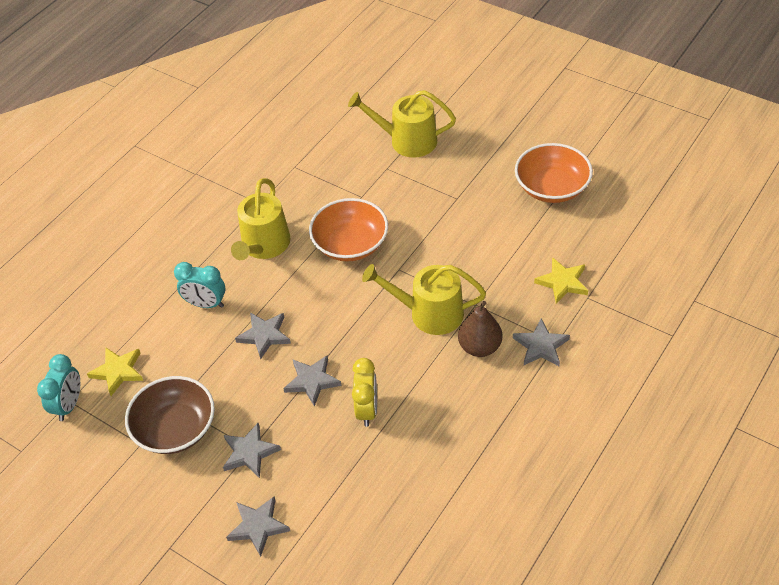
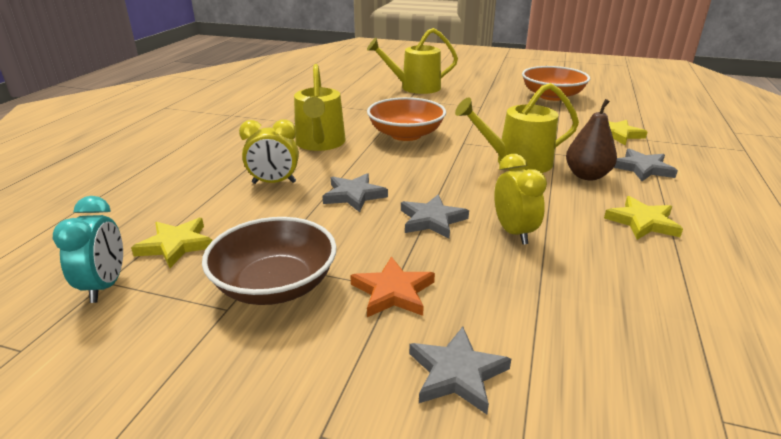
camera: 20 degrees left, 20 degrees down
turquoise clock [174,262,226,308] -> yellow clock [239,119,299,184]
grey star [223,423,281,478] -> orange star [350,256,435,317]
none -> yellow star [604,196,683,240]

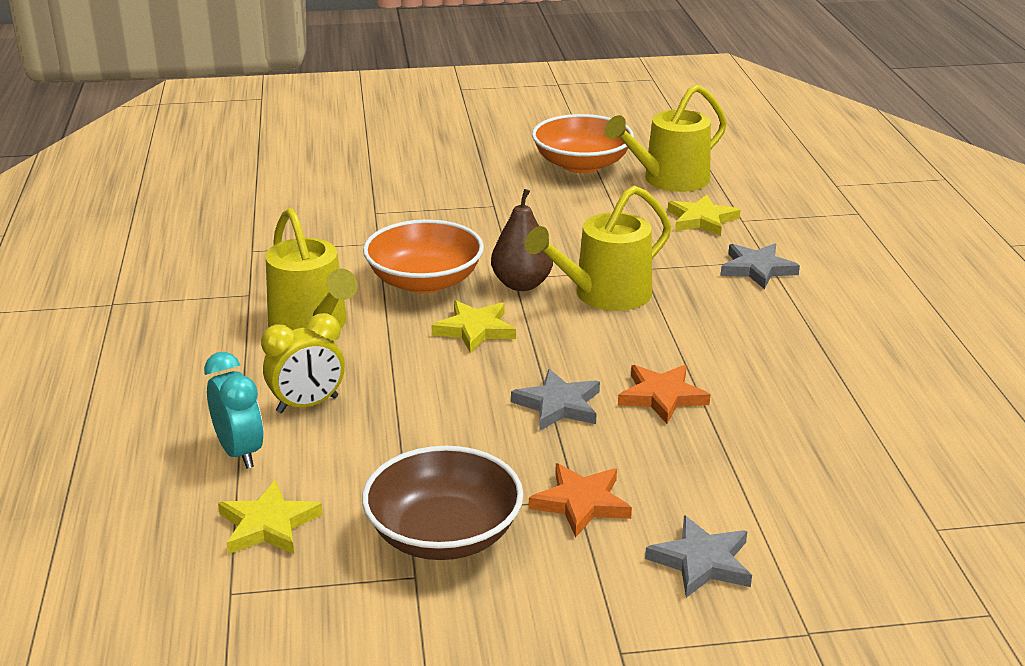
camera: 25 degrees left, 0 degrees up
turquoise clock [53,196,123,303] -> turquoise clock moved to [204,352,264,469]
grey star [322,173,388,212] -> none
yellow watering can [367,28,458,94] -> yellow watering can moved to [605,84,727,192]
yellow clock [494,154,547,245] -> orange star [618,365,710,424]
brown pear [566,99,617,181] -> brown pear moved to [491,189,553,291]
yellow star [604,196,683,240] -> yellow star moved to [431,301,516,353]

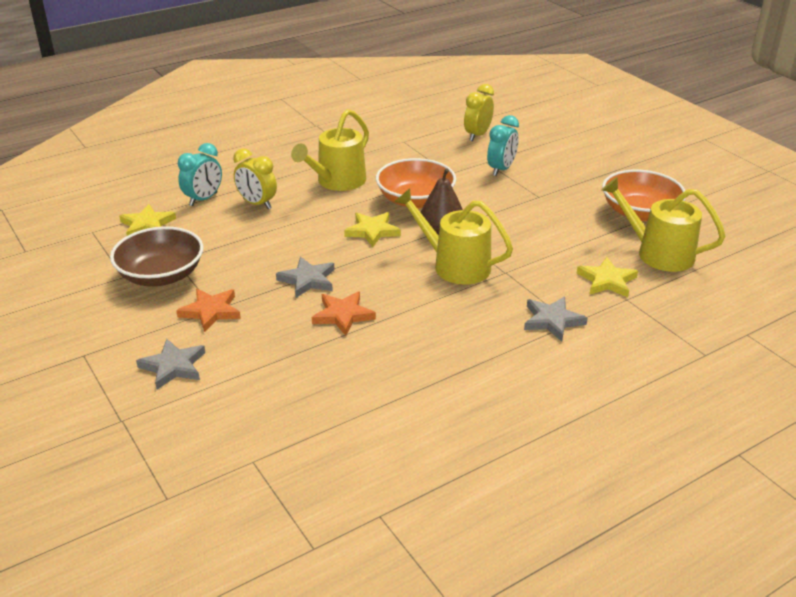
camera: 65 degrees right, 5 degrees up
none -> yellow clock [464,84,494,141]
none -> turquoise clock [487,115,519,176]

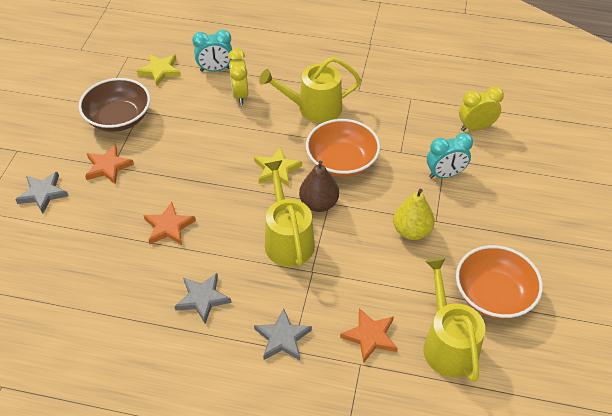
camera: 45 degrees right, 15 degrees up
grey star [276,257,335,298] -> grey star moved to [174,273,232,324]
yellow star [576,257,638,297] -> orange star [340,308,398,363]
none -> yellow pear [393,189,435,240]

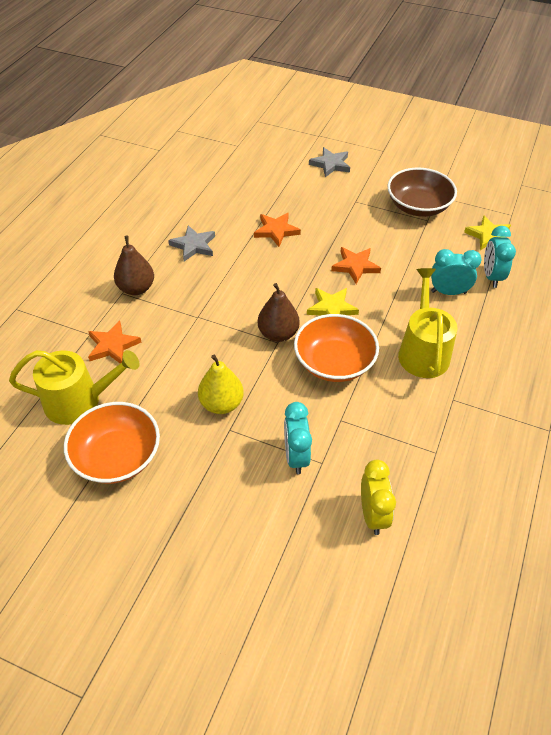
camera: 100 degrees right, 0 degrees up
orange star [85,144,134,184] -> orange star moved to [331,247,381,284]
yellow clock [228,49,248,105] -> turquoise clock [431,249,481,295]
grey star [254,308,312,360] -> brown pear [114,236,154,295]
yellow watering can [265,160,315,267] -> none

